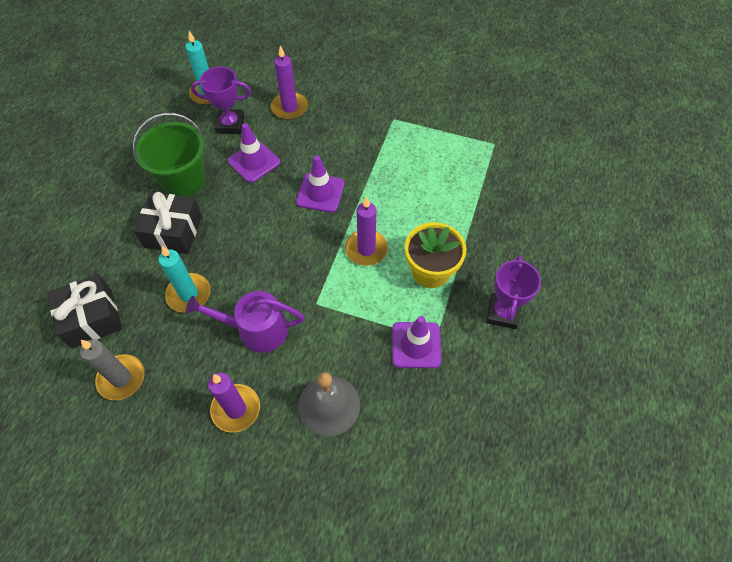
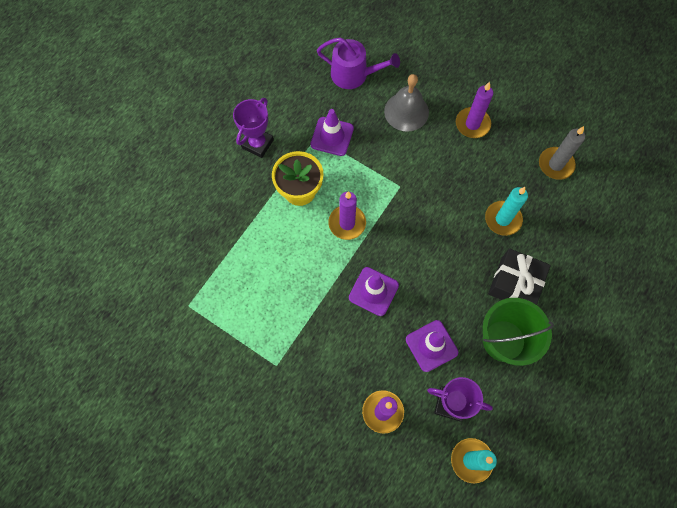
camera: 165 degrees left, 10 degrees up
black gift [47,274,122,349] -> none
purple watering can [186,291,304,353] -> purple watering can moved to [317,37,400,89]

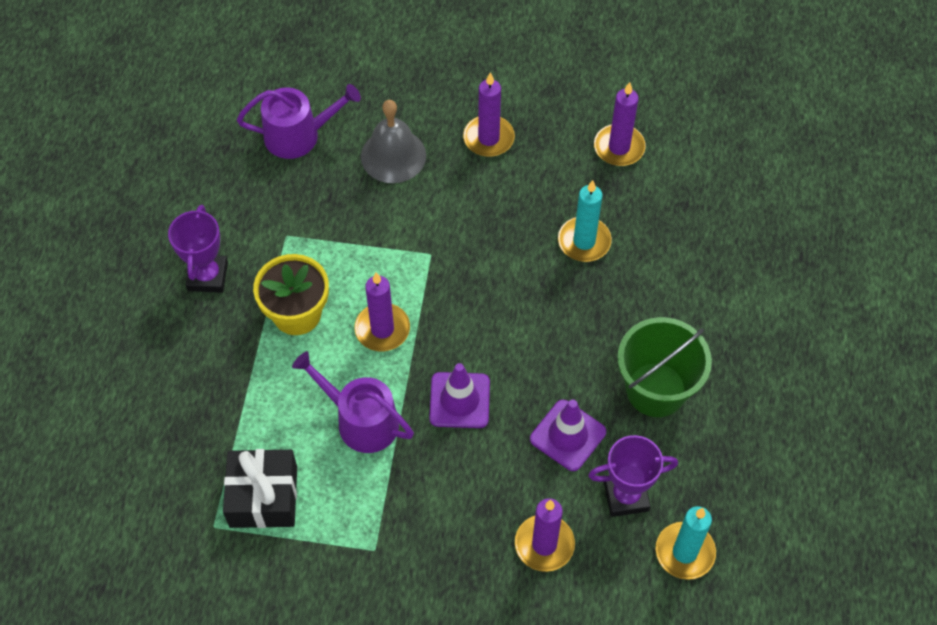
camera: 25 degrees left, 10 degrees down
purple traffic cone [310,109,354,156] -> none
black gift [488,248,551,305] -> black gift moved to [223,449,297,528]
grey candle [539,126,585,180] -> purple candle [594,82,646,166]
none -> purple watering can [292,351,414,453]

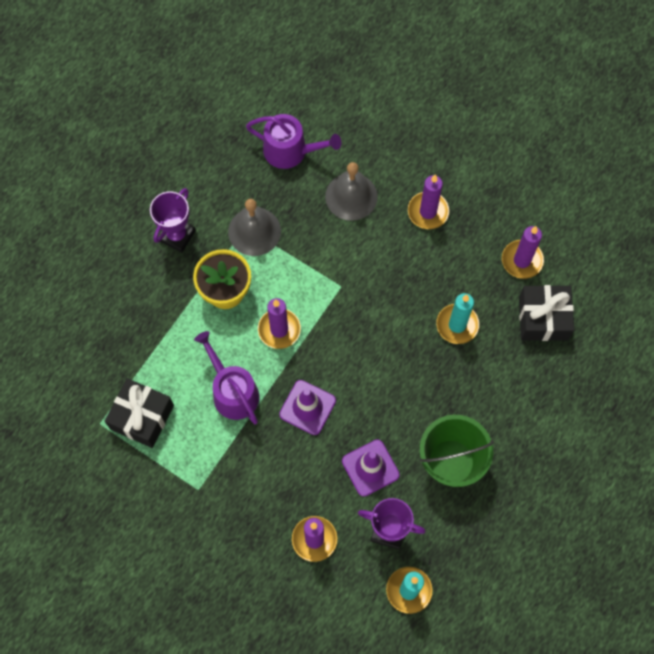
camera: 25 degrees right, 10 degrees up
none -> grey bell [228,199,281,256]
none -> black gift [519,285,574,341]

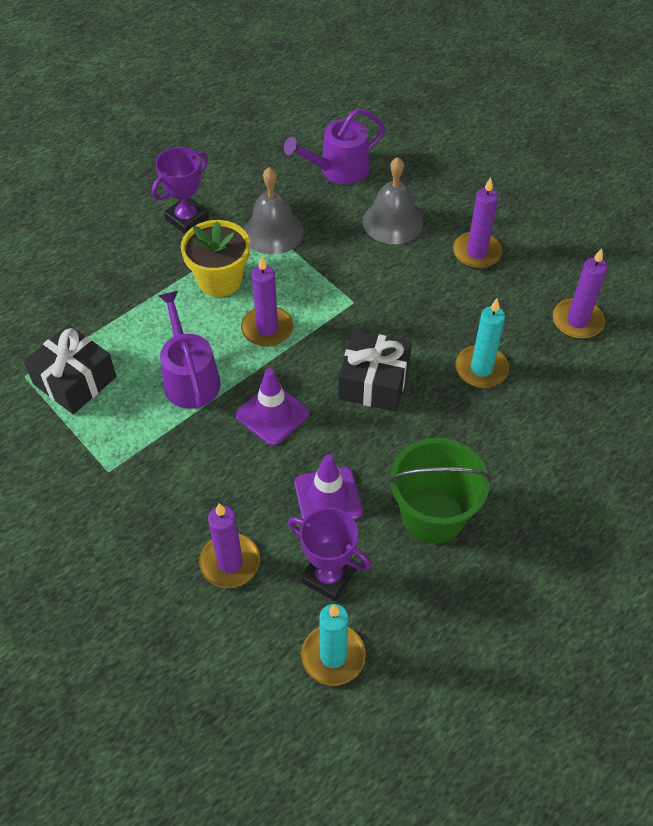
camera: 15 degrees right, 15 degrees down
purple watering can [246,114,341,169] -> purple watering can turned 120 degrees clockwise [284,108,385,185]
black gift [519,285,574,341] -> black gift moved to [338,330,412,412]

